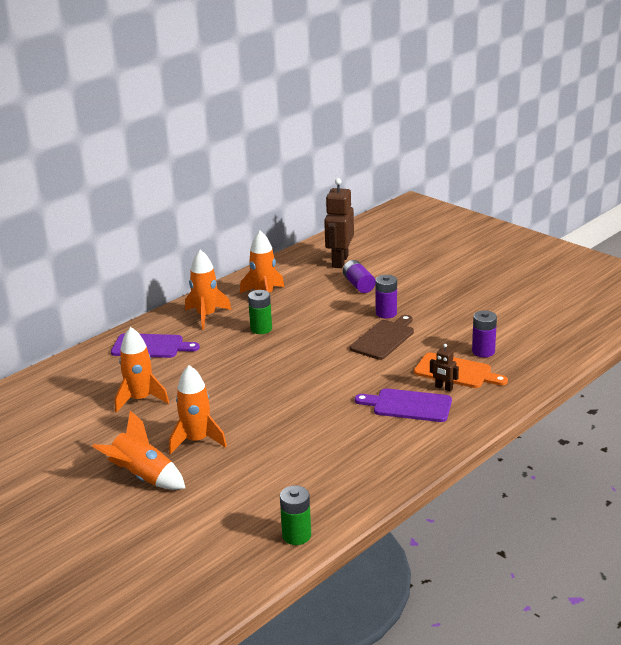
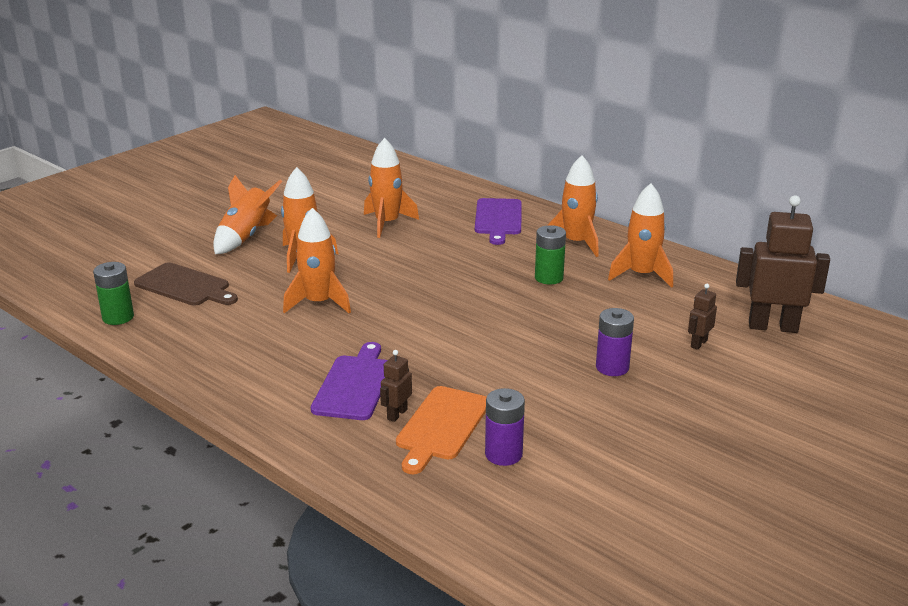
camera: 85 degrees right, 0 degrees up
purple battery [343,260,375,293] -> brown robot [688,284,717,350]
brown cutting board [350,315,414,360] -> brown cutting board moved to [134,262,238,306]
none -> orange rocket [283,208,351,313]

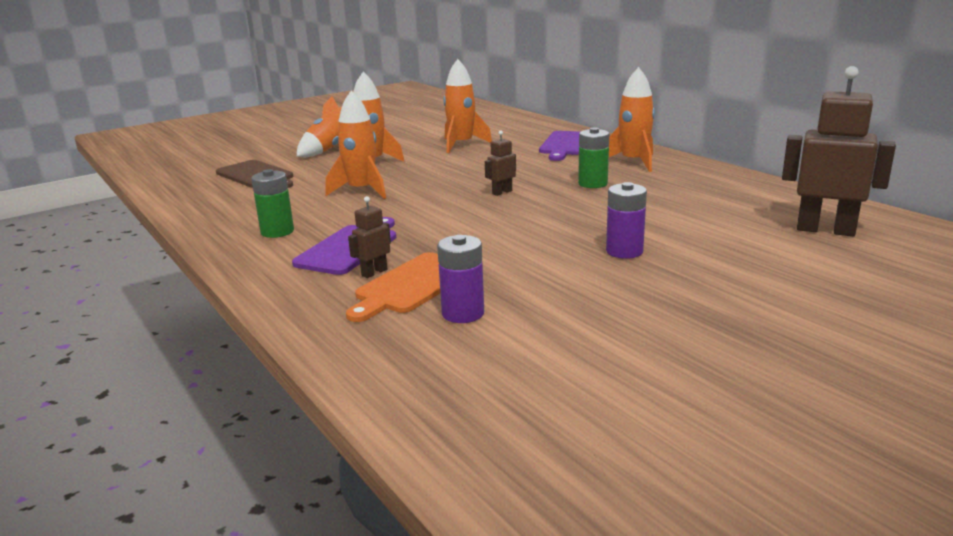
camera: 15 degrees right, 5 degrees down
green battery [93,262,134,325] -> green battery moved to [251,169,294,238]
orange rocket [608,183,673,288] -> none
brown robot [688,284,717,350] -> brown robot moved to [485,131,516,196]

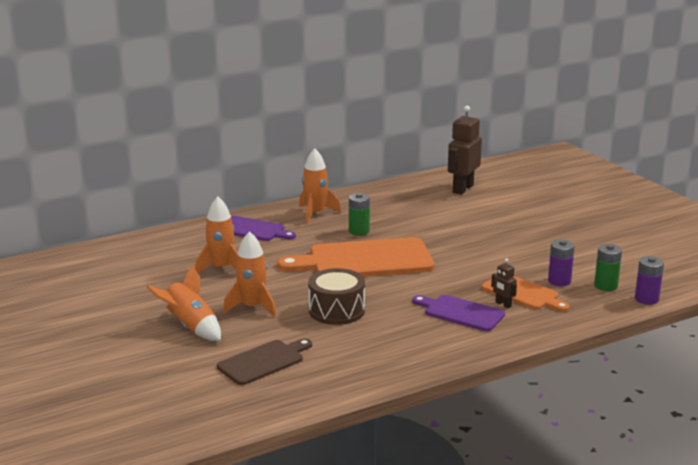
camera: 85 degrees left, 0 degrees up
green battery [251,169,294,238] -> green battery moved to [594,244,622,291]
orange rocket [325,91,386,199] -> brown drum [308,268,365,325]
brown robot [485,131,516,196] -> orange cutting board [277,237,434,277]
purple battery [606,182,647,259] -> purple battery moved to [635,256,664,305]

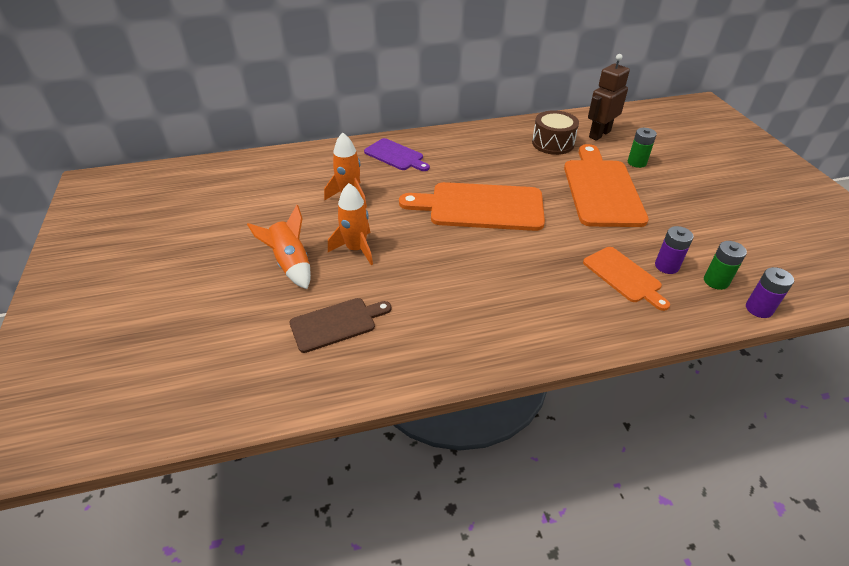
camera: 15 degrees right, 20 degrees up
orange rocket [299,148,341,224] -> none
brown drum [308,268,365,325] -> brown drum moved to [532,110,579,155]
green battery [349,193,370,236] -> green battery moved to [628,128,657,168]
purple cutting board [412,295,505,331] -> none
brown robot [491,258,517,308] -> none
none -> orange cutting board [564,144,649,227]

